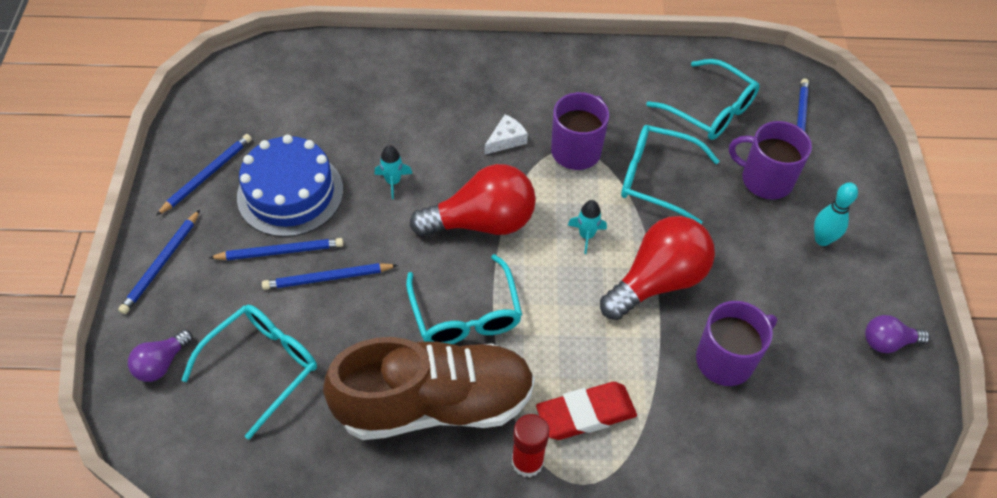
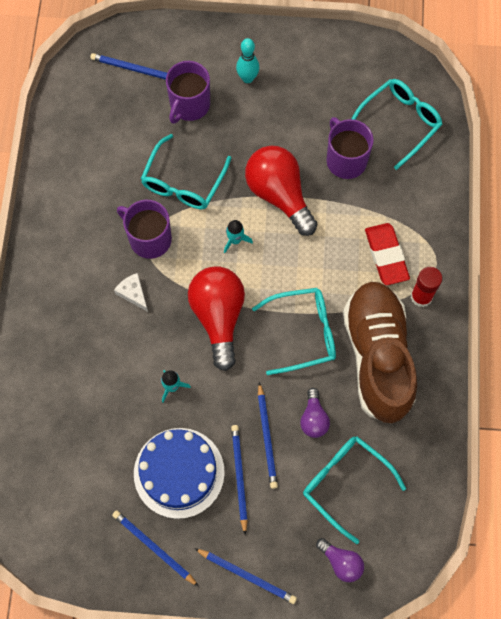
camera: 85 degrees left, 15 degrees up
turquoise glasses [646,59,760,140] -> turquoise glasses moved to [352,79,443,170]
purple light bulb [865,315,930,353] -> purple light bulb moved to [300,388,330,438]

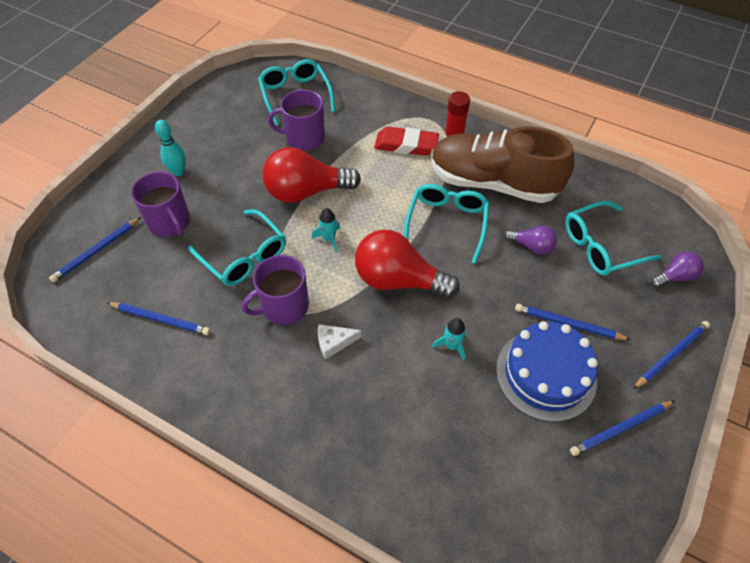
camera: 65 degrees left, 15 degrees down
blue pencil [258,382,278,489] -> blue pencil moved to [107,302,210,335]

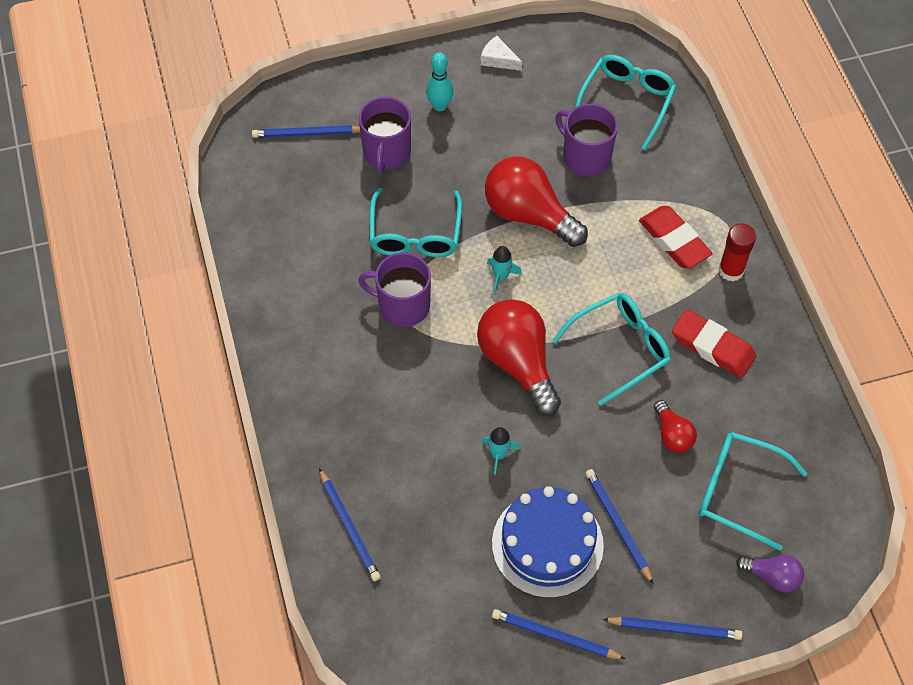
camera: 45 degrees right, 5 degrees up
blue pencil [107,302,210,335] -> blue pencil moved to [319,468,381,581]
white cheese [318,324,361,359] -> white cheese moved to [481,36,522,71]
brown shoe [431,127,575,203] -> red eraser [672,309,756,378]
purple light bulb [504,226,557,255] -> red light bulb [654,400,697,453]

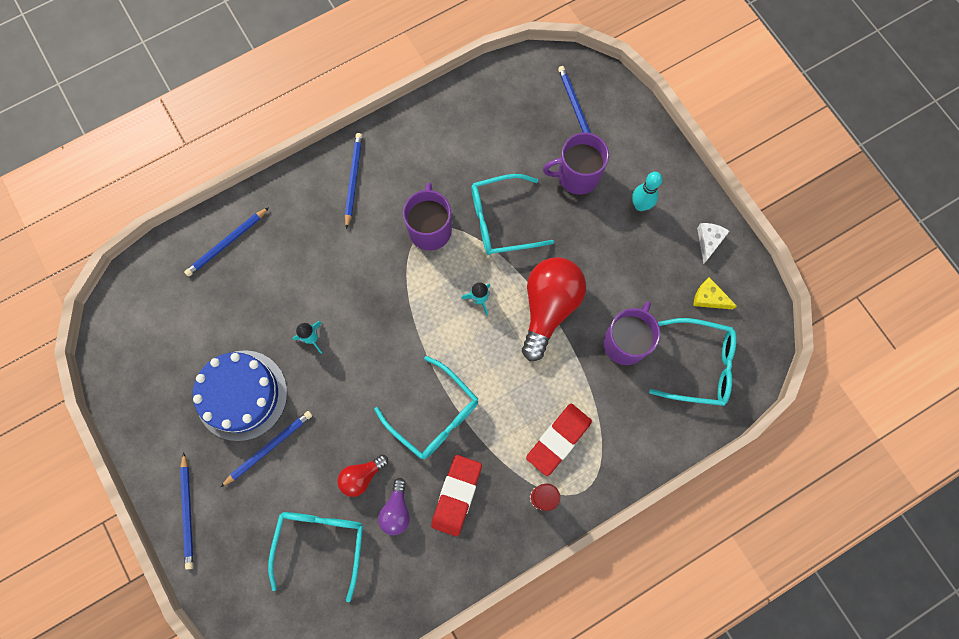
camera: 75 degrees right, 15 degrees up
red light bulb [477,299,561,416] -> none
blue pencil [492,609,625,659] -> blue pencil moved to [345,133,363,229]
purple light bulb [736,555,804,593] -> purple light bulb moved to [378,478,410,535]
none -> yellow cheese [693,277,737,309]

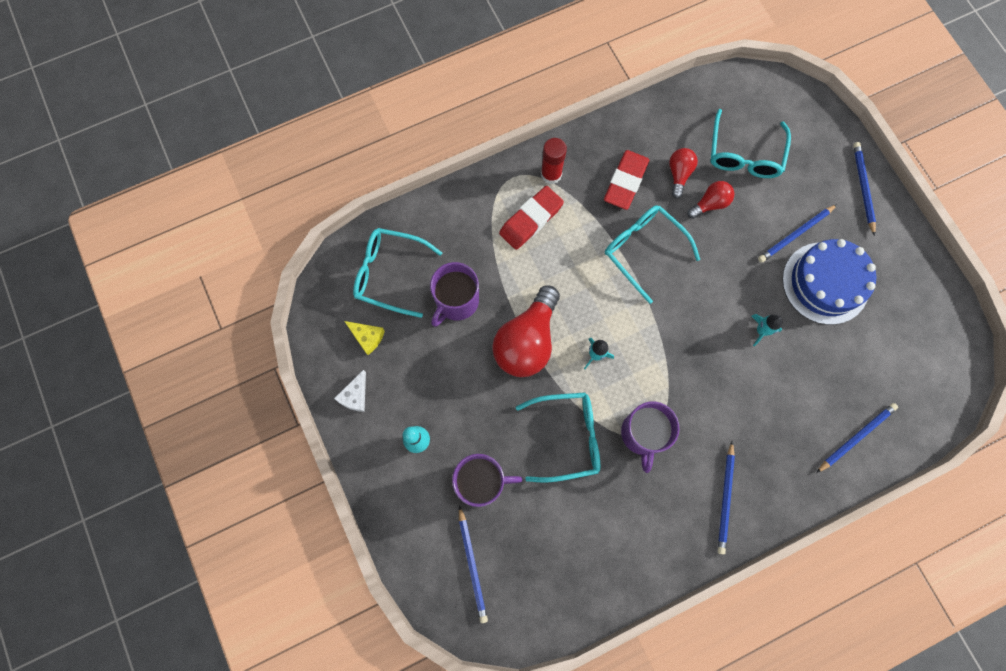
camera: 175 degrees left, 0 degrees up
purple light bulb [378,478,410,535] -> red light bulb [669,148,698,199]

